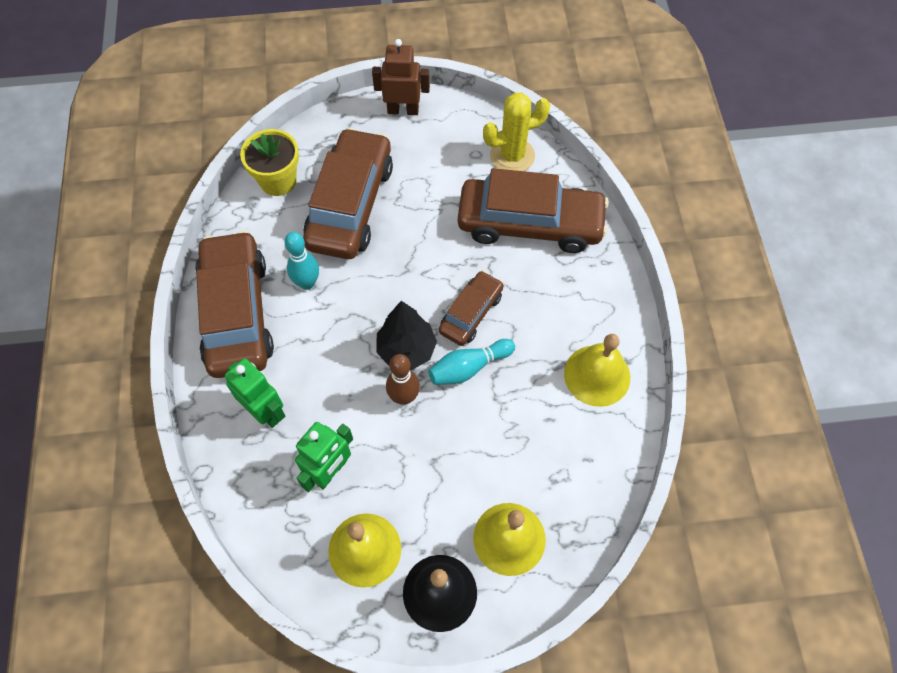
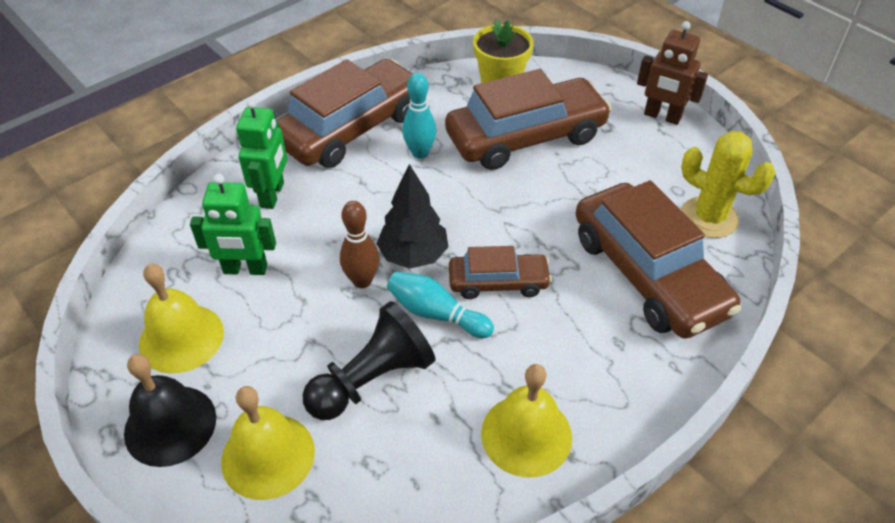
camera: 55 degrees right, 15 degrees down
brown robot [372,39,430,115] -> brown robot turned 150 degrees clockwise [637,21,708,125]
none -> black pawn [303,301,435,420]

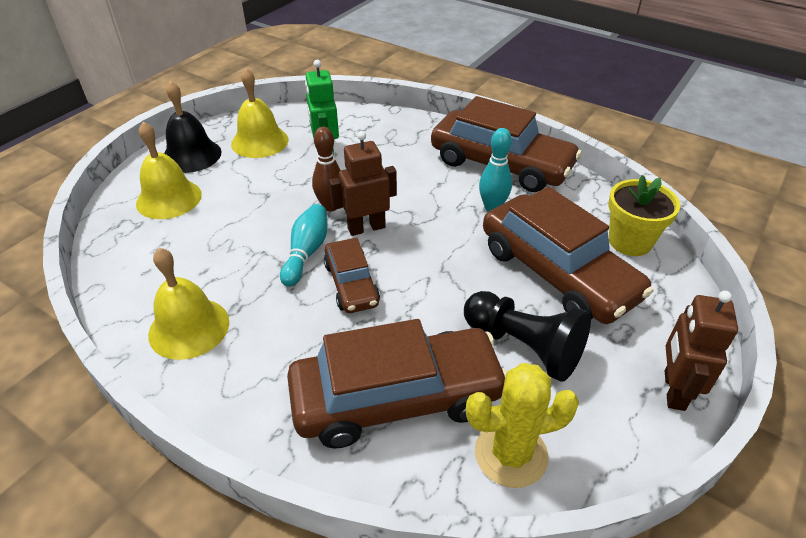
camera: 75 degrees right, 5 degrees down
green robot [236,99,287,209] -> none
black pawn [303,301,435,420] -> black pawn moved to [464,291,591,382]
black tree [377,164,448,269] -> brown robot [329,131,397,236]
brown car [576,180,741,339] -> brown car turned 150 degrees counterclockwise [287,319,508,449]
yellow cactus [681,131,775,238] -> yellow cactus turned 60 degrees clockwise [466,363,579,488]

